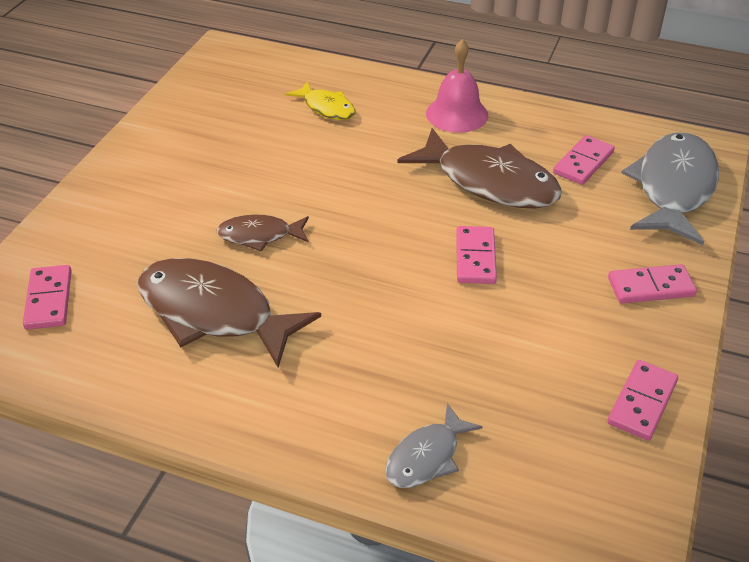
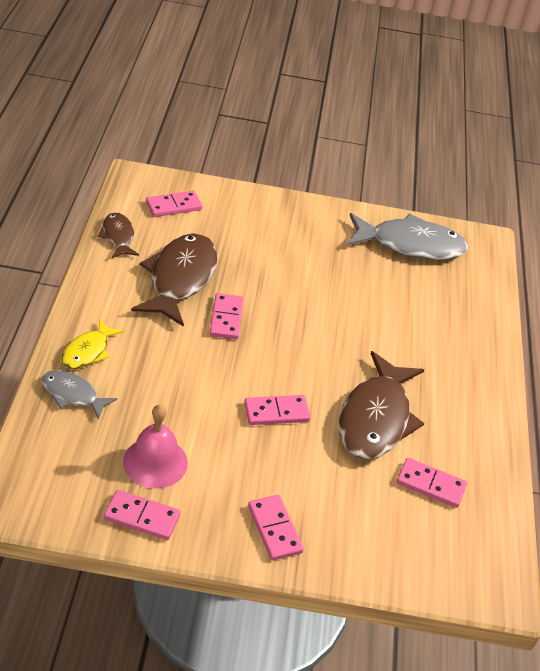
camera: 70 degrees right, 0 degrees up
brown fish [216,215,309,251] -> brown fish moved to [97,212,139,258]
yellow fish [285,81,355,120] -> yellow fish moved to [61,319,124,369]
pink bell [426,39,489,133] -> pink bell moved to [123,405,188,489]
grey fish [622,132,719,245] -> grey fish moved to [347,213,468,260]
none -> pink domino [210,293,243,339]

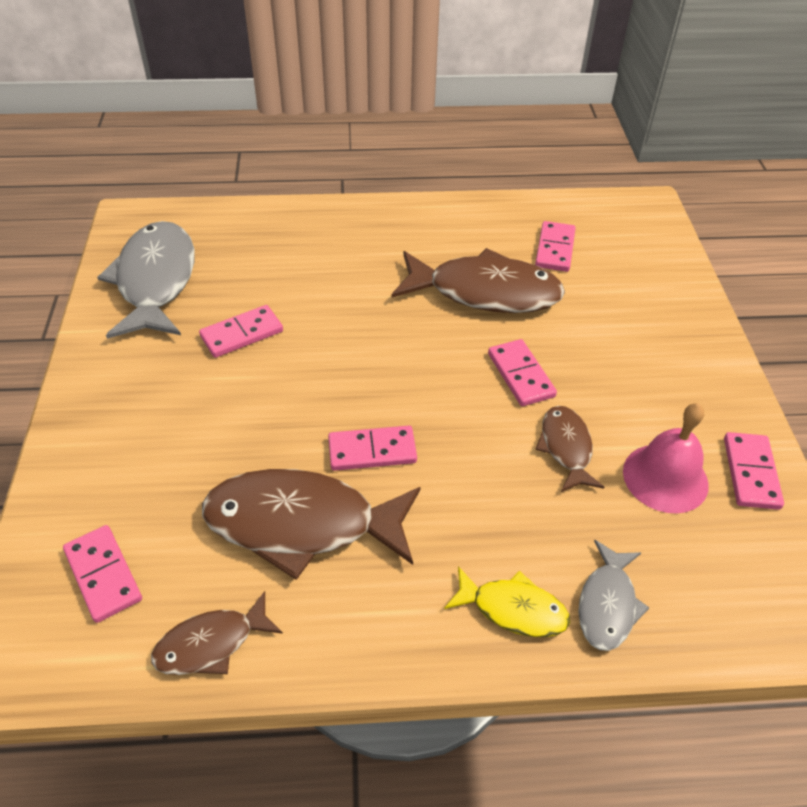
camera: 95 degrees left, 5 degrees up
pink domino [248,495,304,560] -> pink domino moved to [199,305,283,358]
none -> brown fish [535,406,604,492]

